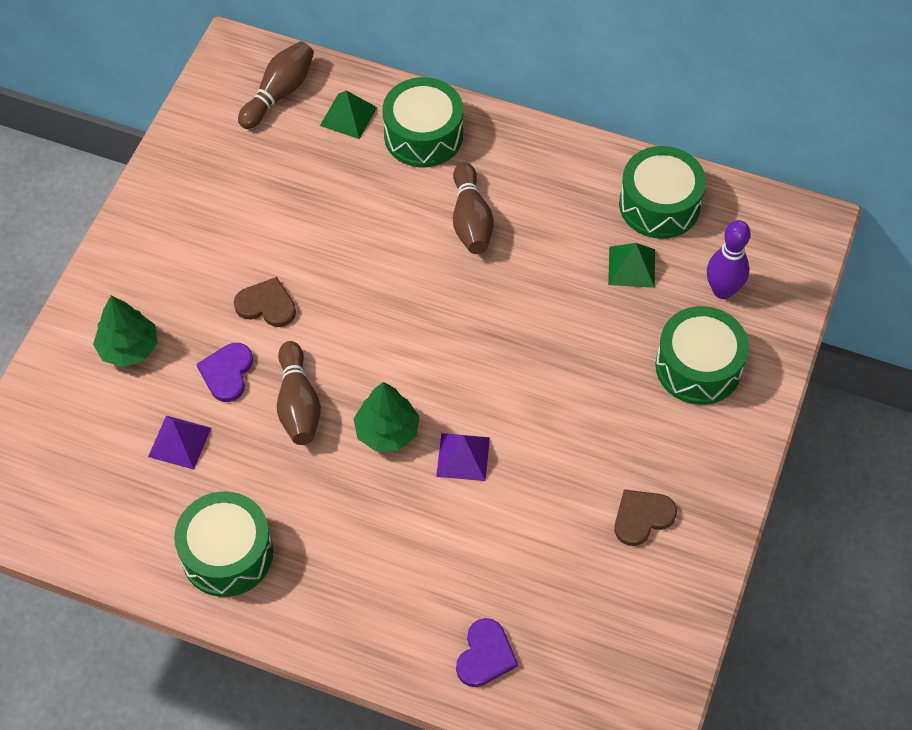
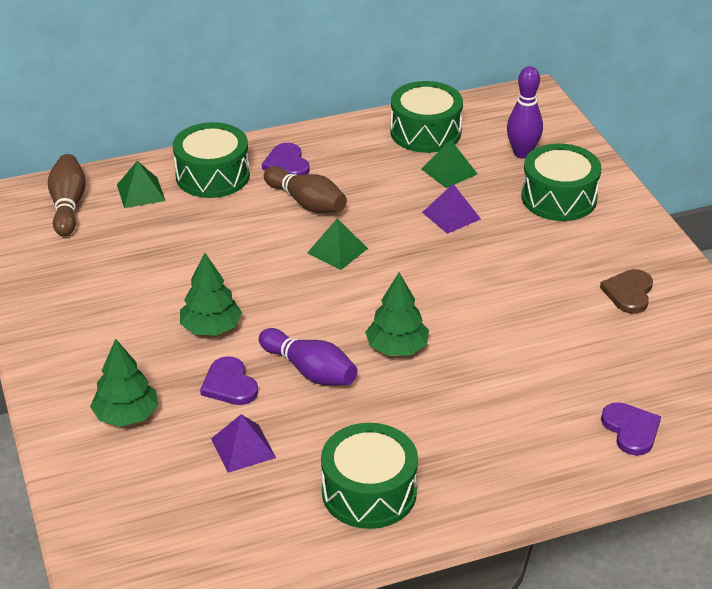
camera: 40 degrees left, 20 degrees down
brown heart [234,277,296,327] -> green tree [180,253,242,336]
brown bowling pin [277,341,321,445] -> purple bowling pin [259,328,358,385]
purple pyramid [436,433,490,481] -> purple pyramid moved to [422,184,481,234]
none -> purple heart [262,143,310,175]
none -> green pyramid [307,218,368,270]

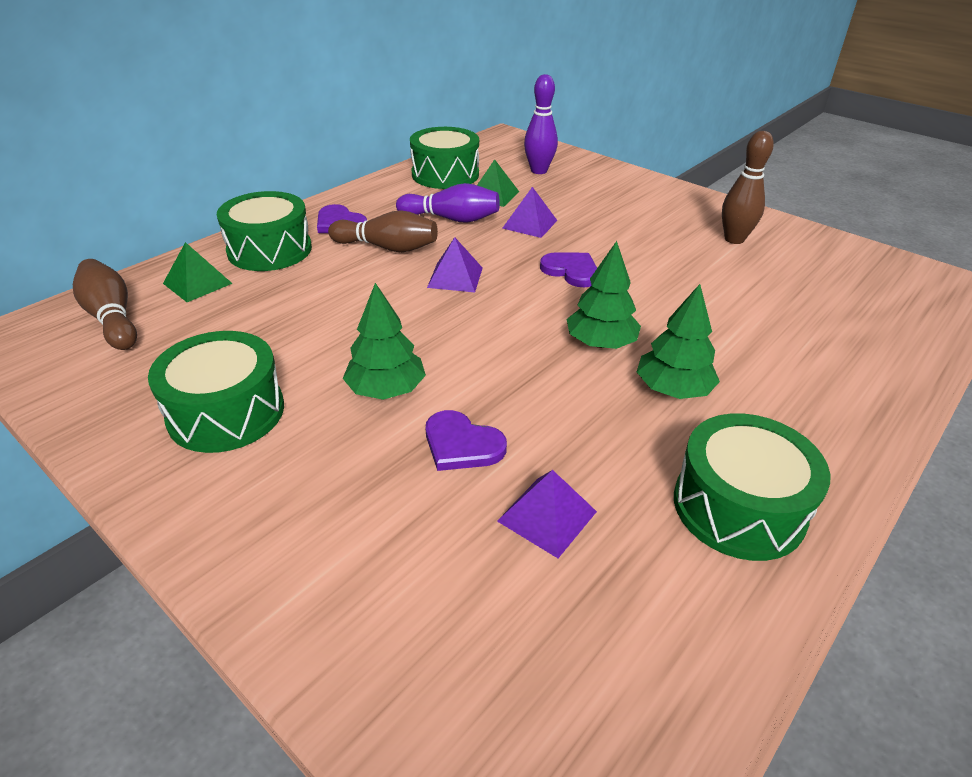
camera: 30 degrees left, 0 degrees up
green tree [90,338,158,427] -> green tree moved to [637,284,720,399]
purple bowling pin [259,328,358,385] -> purple bowling pin moved to [396,183,500,223]
green pyramid [307,218,368,270] -> purple pyramid [427,237,483,292]
green drum [521,143,601,221] -> green drum moved to [148,331,284,453]
brown heart [600,269,653,314] -> brown bowling pin [722,131,774,244]
purple heart [601,402,661,456] -> purple heart moved to [540,252,597,287]

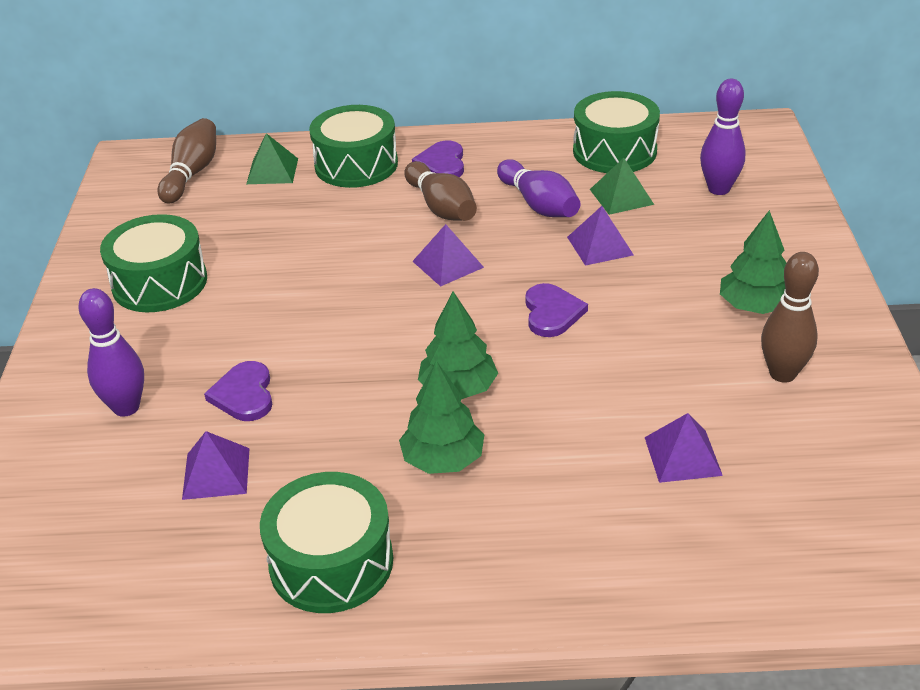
camera: 50 degrees right, 0 degrees up
green tree [343,283,426,400] -> green tree moved to [720,210,786,314]
none -> purple bowling pin [78,288,144,417]
none -> purple pyramid [645,413,723,483]

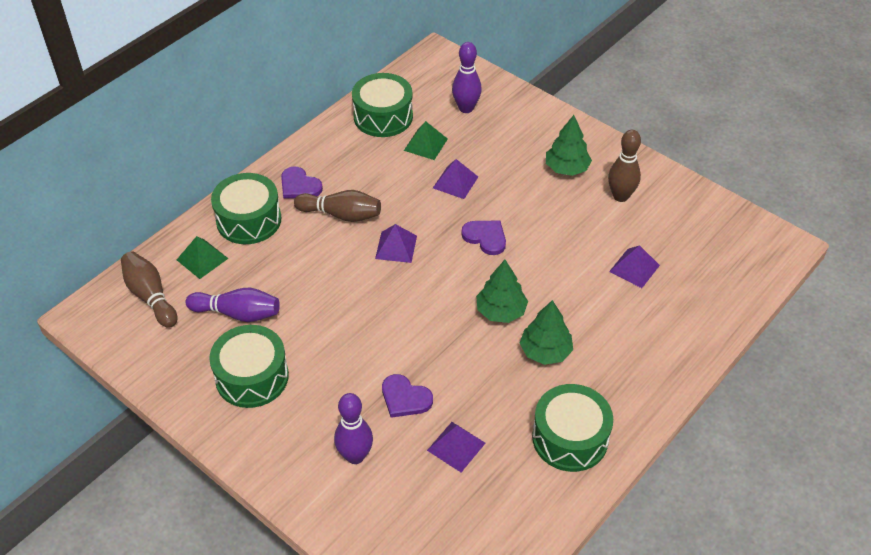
camera: 50 degrees left, 10 degrees up
purple bowling pin [497,159,580,217] -> purple bowling pin moved to [186,288,280,322]

